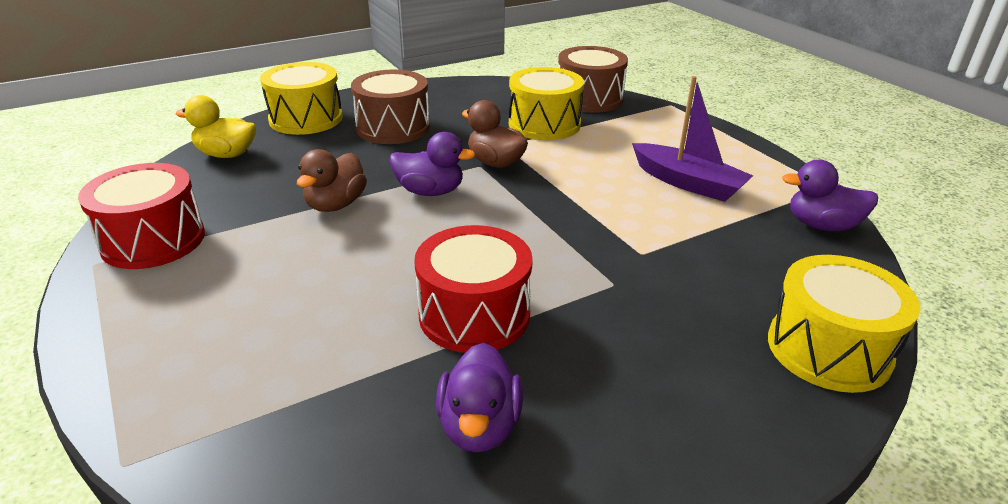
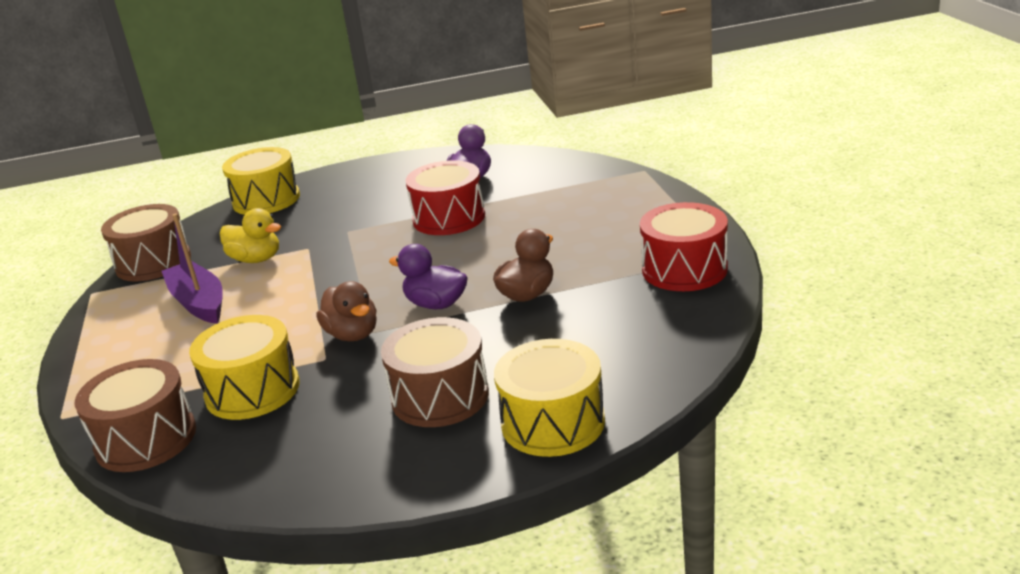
camera: 160 degrees left, 5 degrees down
yellow duck [176,95,256,158] -> yellow duck moved to [220,208,281,263]
purple duck [782,160,878,231] -> brown drum [101,204,191,282]

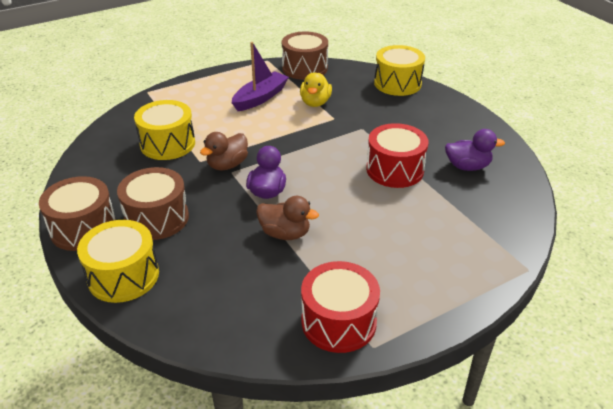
camera: 70 degrees right, 10 degrees up
brown drum [75,359,196,472] -> brown drum moved to [39,176,116,251]

